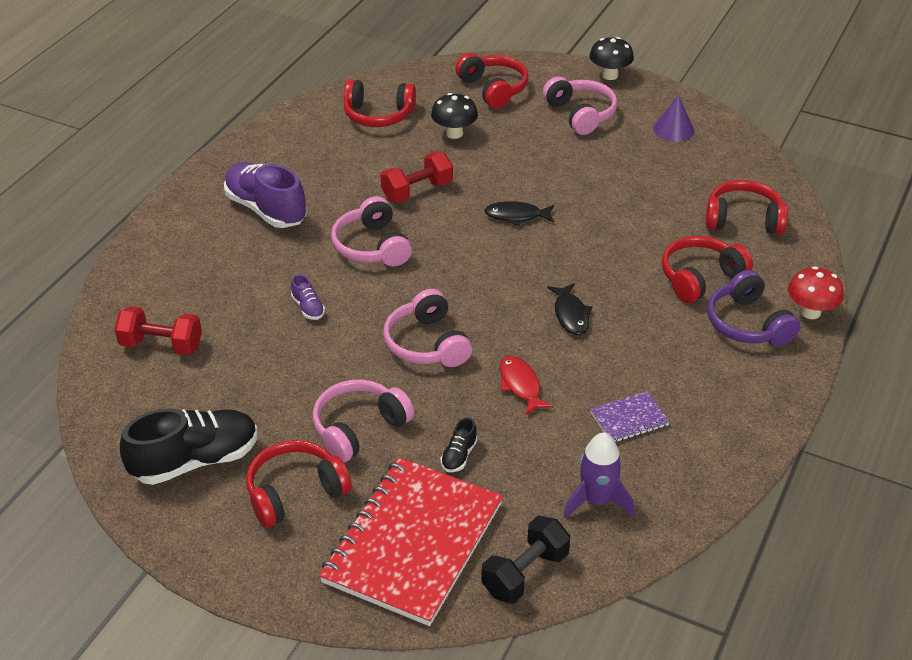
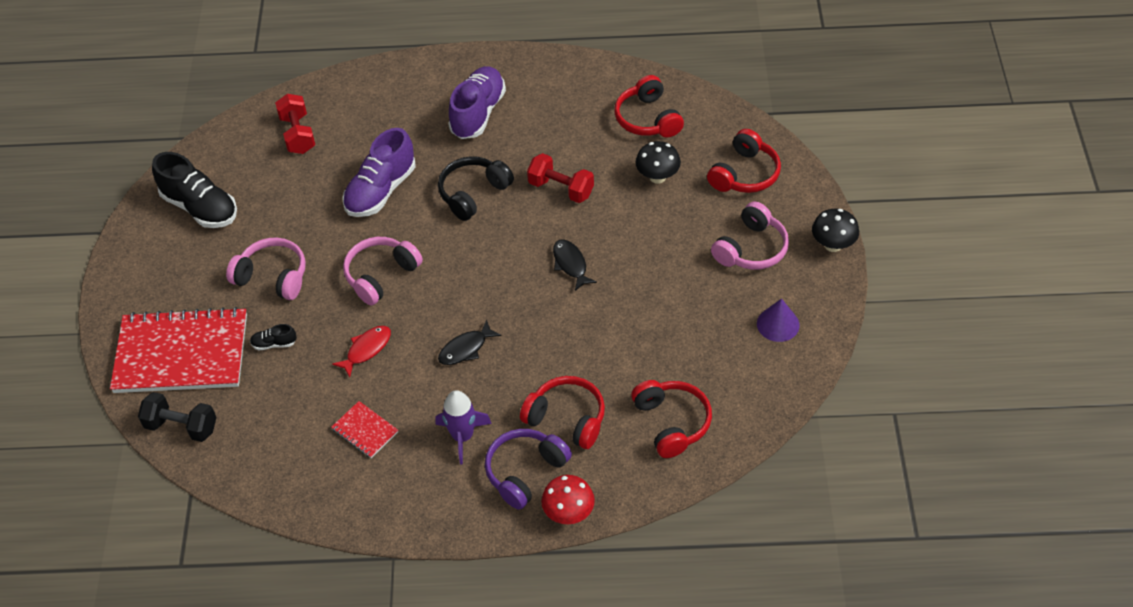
camera: 65 degrees right, 10 degrees up
red headphones [246,440,352,528] -> none
purple shoe [291,274,325,320] -> purple shoe [342,128,416,217], size x2.27
pink headphones [331,196,412,266] -> black headphones [438,156,514,221]
purple rocket [564,433,634,519] -> purple rocket moved to [435,390,492,465]
purple notebook [590,391,670,443] -> red notebook [332,401,398,458]

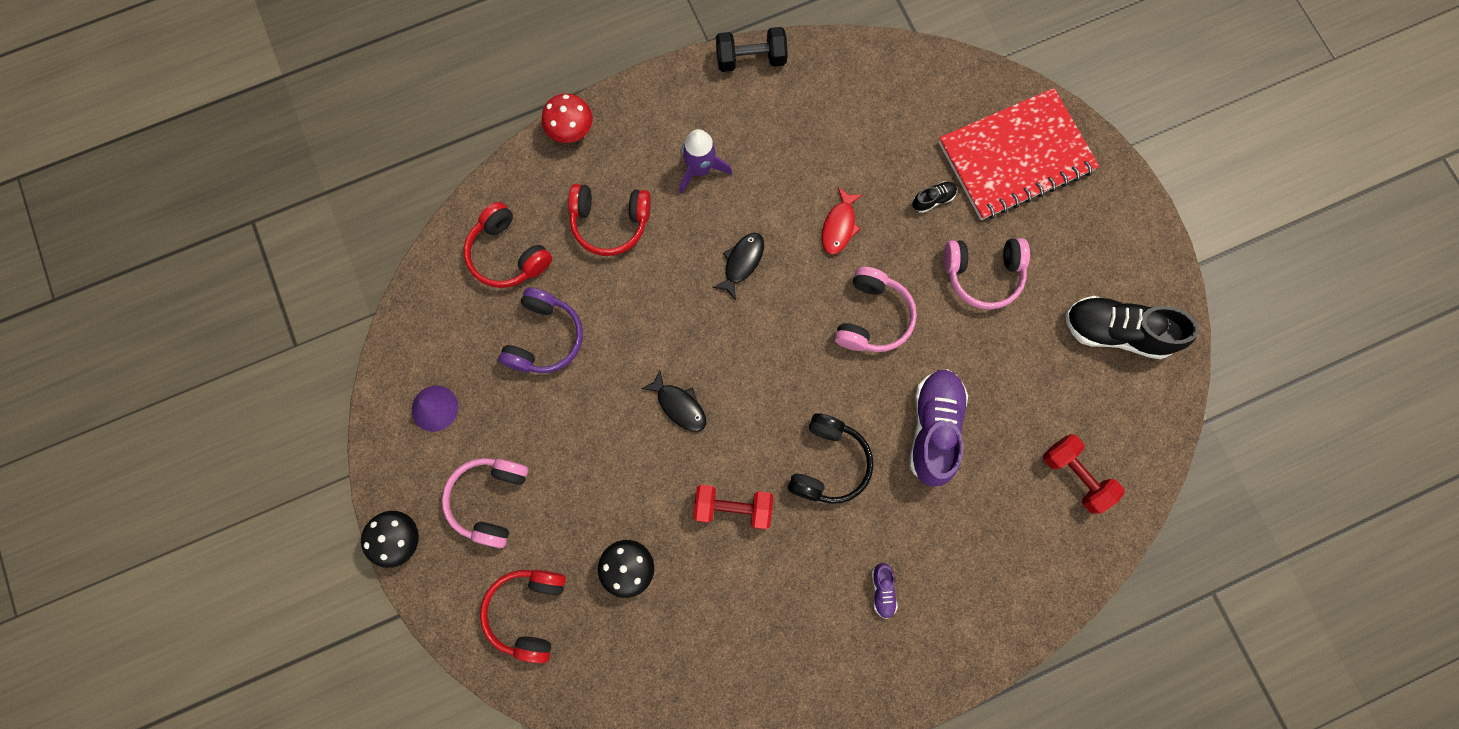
camera: 155 degrees right, 25 degrees up
black dumbbell [138,392,217,442] -> black dumbbell moved to [716,27,788,72]
red notebook [332,401,398,458] -> none
purple shoe [448,66,506,139] -> purple shoe [872,563,898,619], size x0.44
purple headphones [485,429,572,510] -> purple headphones moved to [499,287,583,373]
red headphones [614,75,684,137] -> none

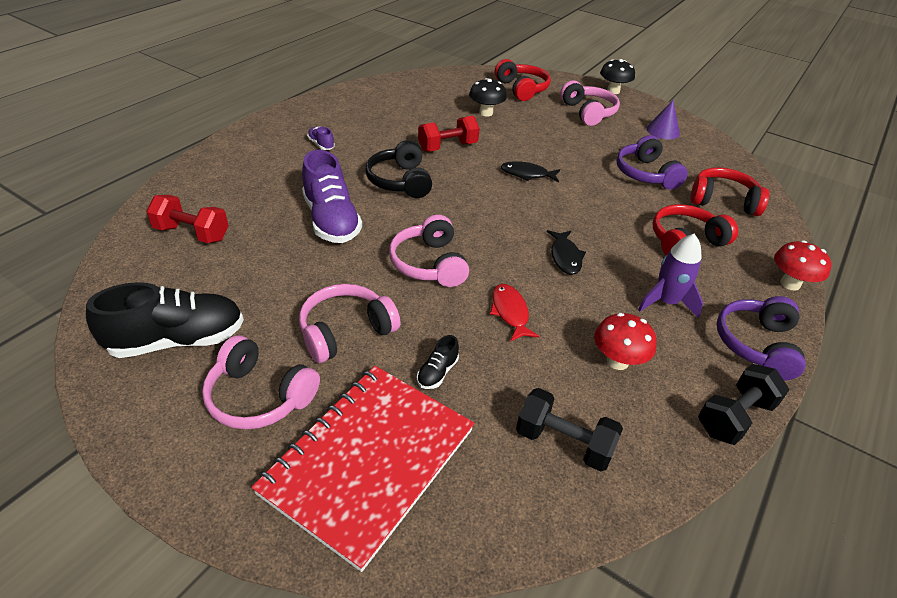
camera: 145 degrees right, 35 degrees down
none -> pink headphones [202,335,320,430]
none -> black dumbbell [516,388,623,472]
none -> red mushroom [594,313,657,370]
none -> purple headphones [717,296,806,380]

